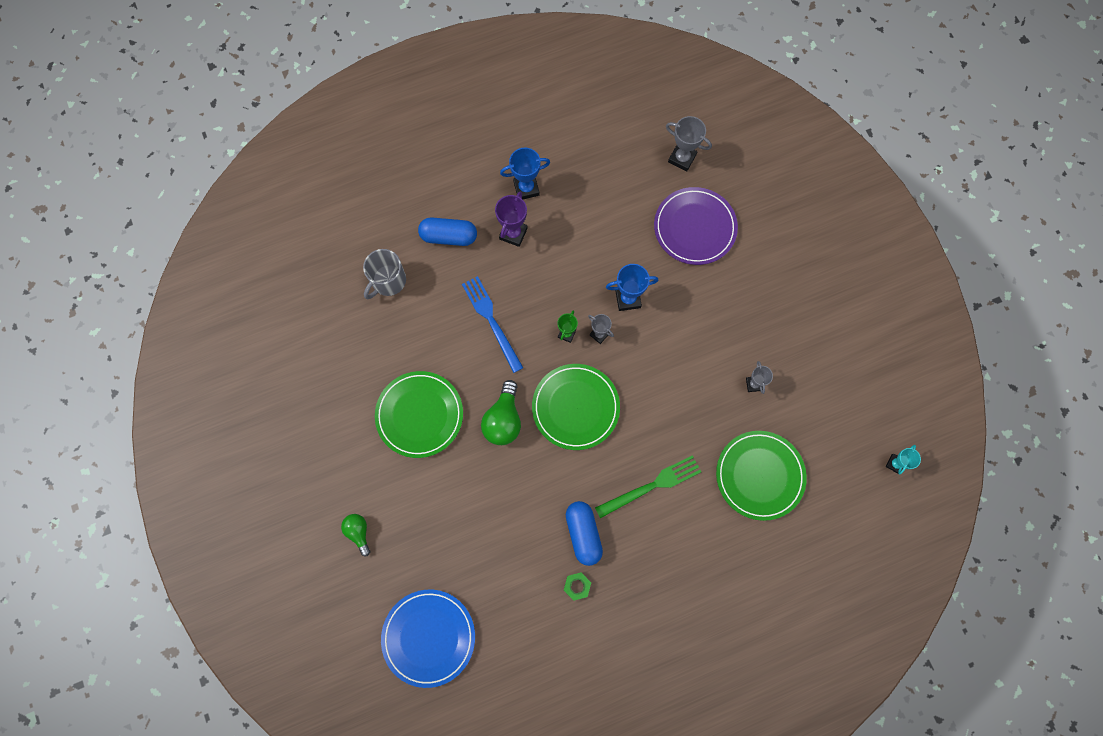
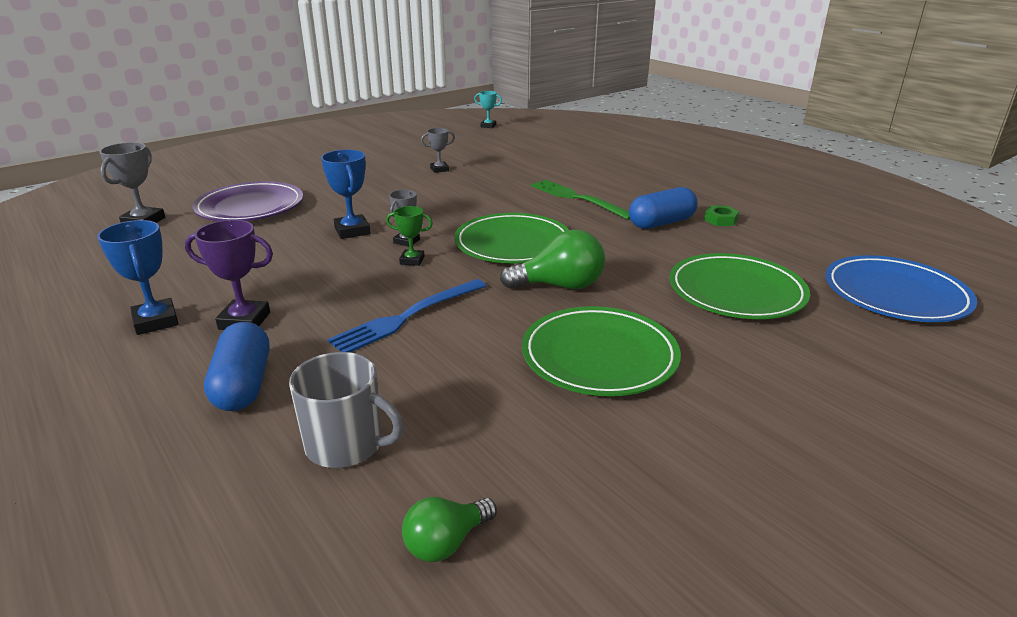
camera: 105 degrees left, 45 degrees down
green light bulb [341,514,370,556] -> green light bulb moved to [402,497,497,562]
green plate [716,431,807,521] -> green plate moved to [669,253,810,319]

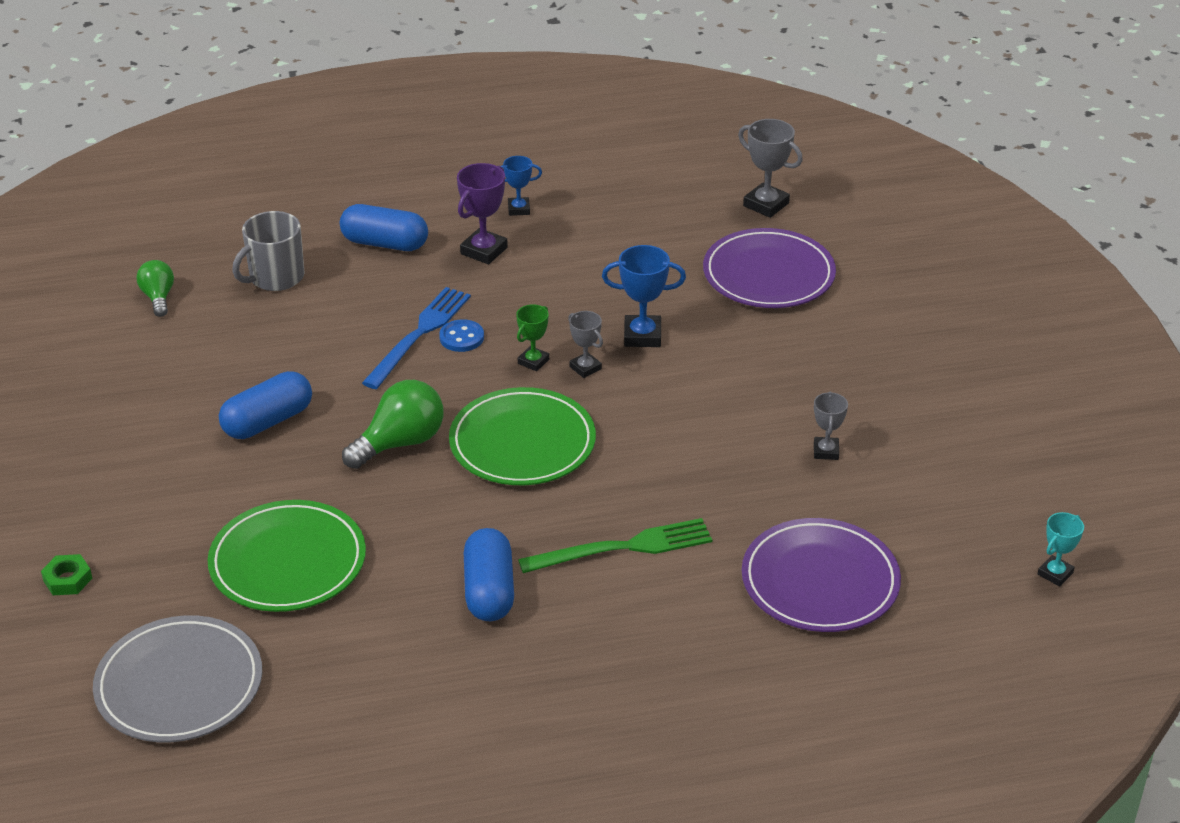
camera: 115 degrees right, 10 degrees up
blue trophy [97,220,179,335] -> blue trophy [501,156,542,216], size x0.63
blue fork [327,279,486,352] -> blue fork turned 45 degrees clockwise [362,287,471,389]
green light bulb [500,229,605,289] -> green light bulb turned 150 degrees counterclockwise [342,380,444,469]
green plate [522,306,681,396] -> blue capsule [219,371,312,439]
green nut [704,206,739,226] -> green nut moved to [41,554,92,595]
blue plate [825,255,977,322] -> grey plate [93,615,262,742]
none -> blue button [439,319,484,352]
none -> purple plate [742,518,901,632]

